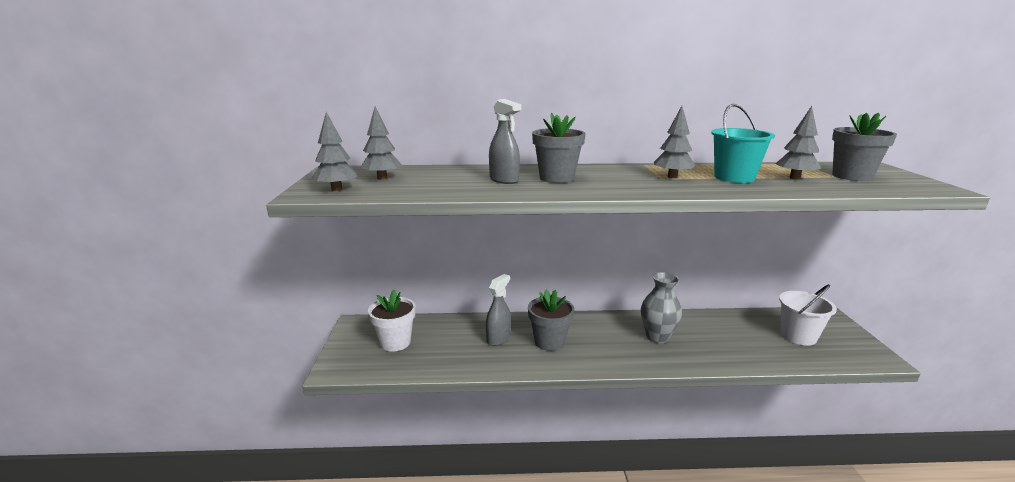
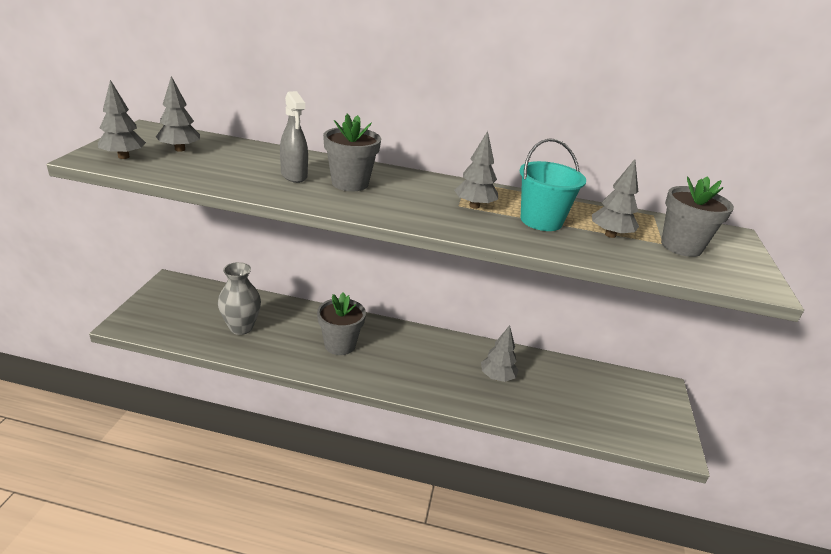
camera: 10 degrees right, 10 degrees up
white flower pot [368,290,415,352] -> none
grey spray bottle [486,274,511,346] -> none
grey vase [641,272,682,343] -> grey vase moved to [218,262,261,335]
white bucket [779,284,837,346] -> none
none -> grey tree [481,325,518,382]

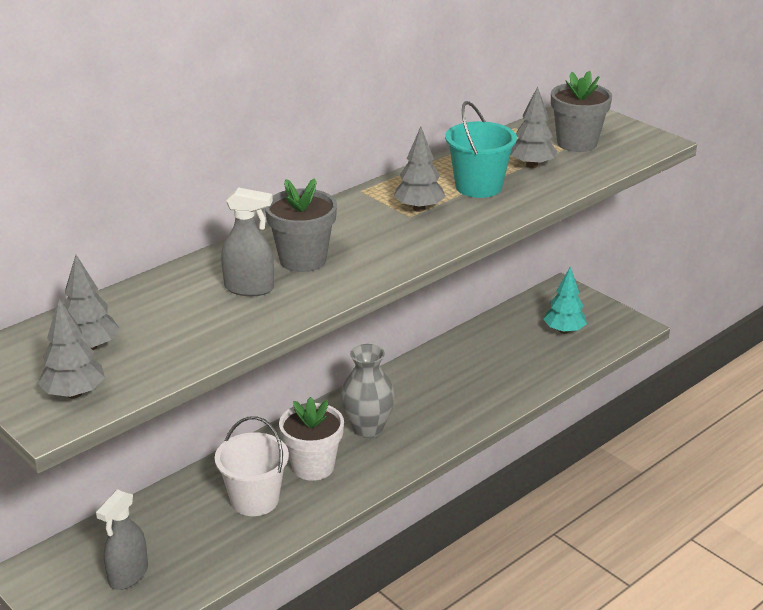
camera: 50 degrees left, 0 degrees up
grey vase [218,262,261,335] -> grey vase moved to [341,344,395,438]
grey flower pot [317,292,366,355] -> white flower pot [279,397,344,481]
grey tree [481,325,518,382] -> none
none -> grey spray bottle [96,489,148,590]
none -> white bucket [215,416,289,516]
none -> turquoise tree [544,267,587,334]

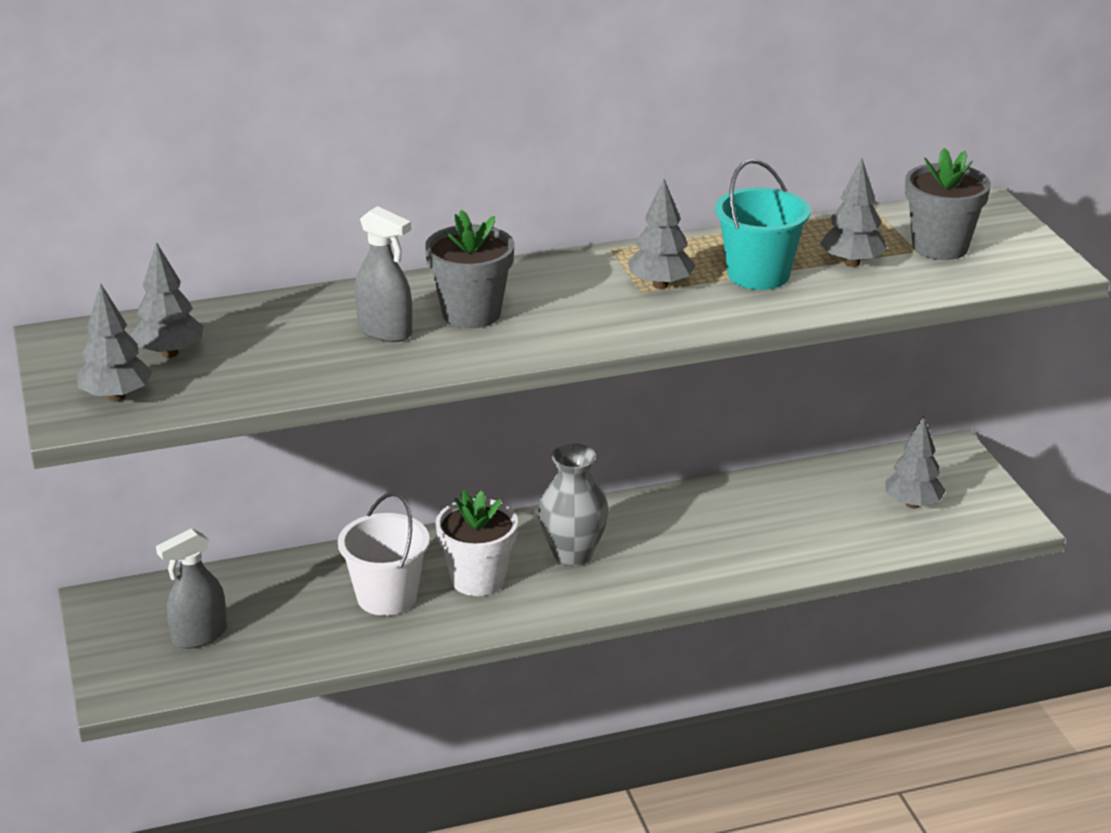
camera: 25 degrees right, 0 degrees up
turquoise tree [544,267,587,334] -> grey tree [885,416,946,508]

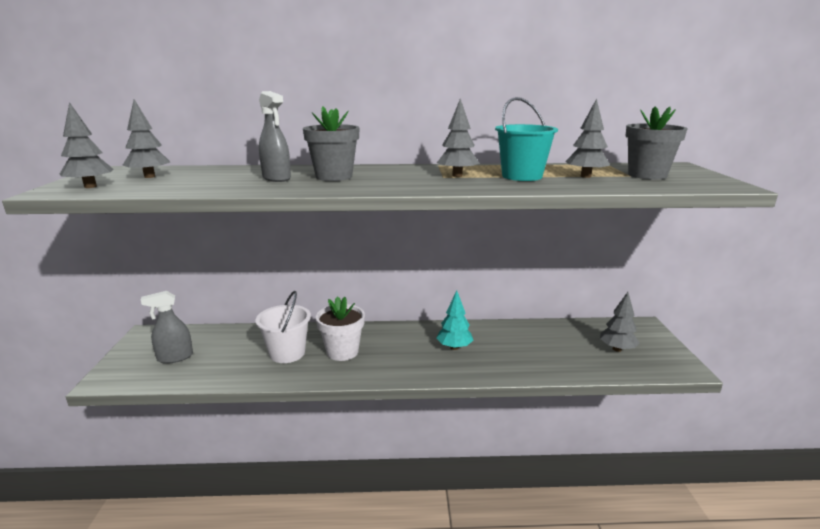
camera: 15 degrees right, 10 degrees down
grey vase [538,444,609,567] -> none
none -> turquoise tree [436,290,473,350]

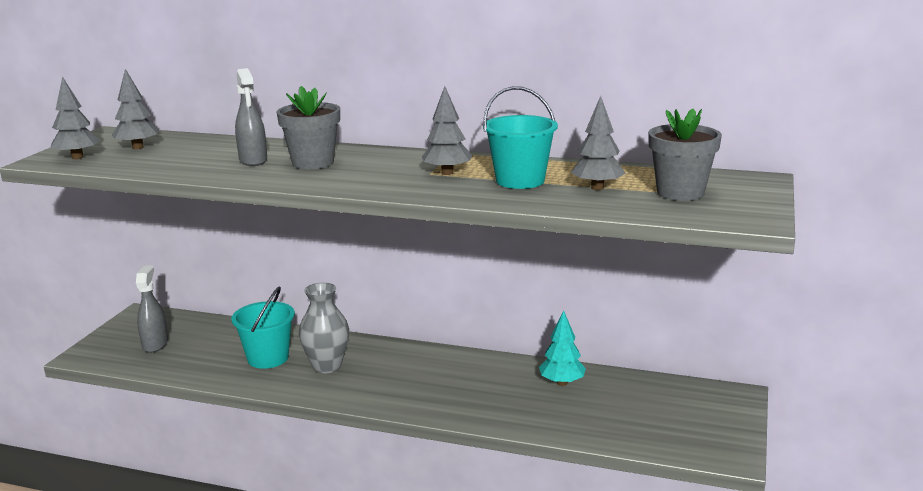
camera: 20 degrees right, 0 degrees up
grey spray bottle [141,291,193,364] -> grey spray bottle turned 90 degrees clockwise [136,265,168,353]
white bucket [256,291,311,363] -> turquoise bucket [231,286,295,369]
white flower pot [316,297,365,361] -> grey vase [299,283,349,373]
turquoise tree [436,290,473,350] -> turquoise tree moved to [539,310,586,386]
grey tree [600,292,639,352] -> none

